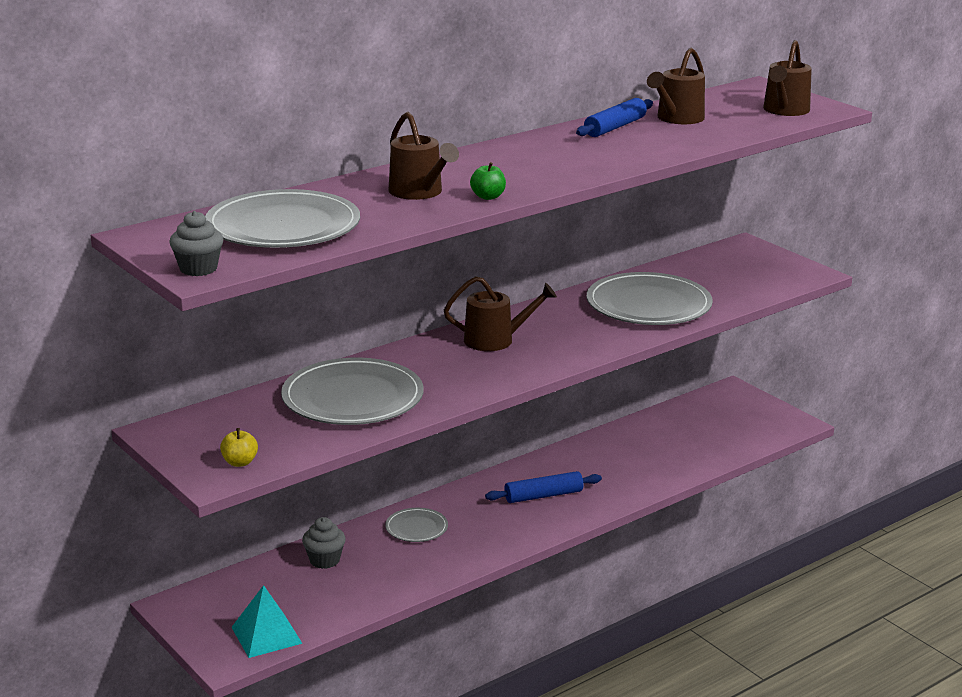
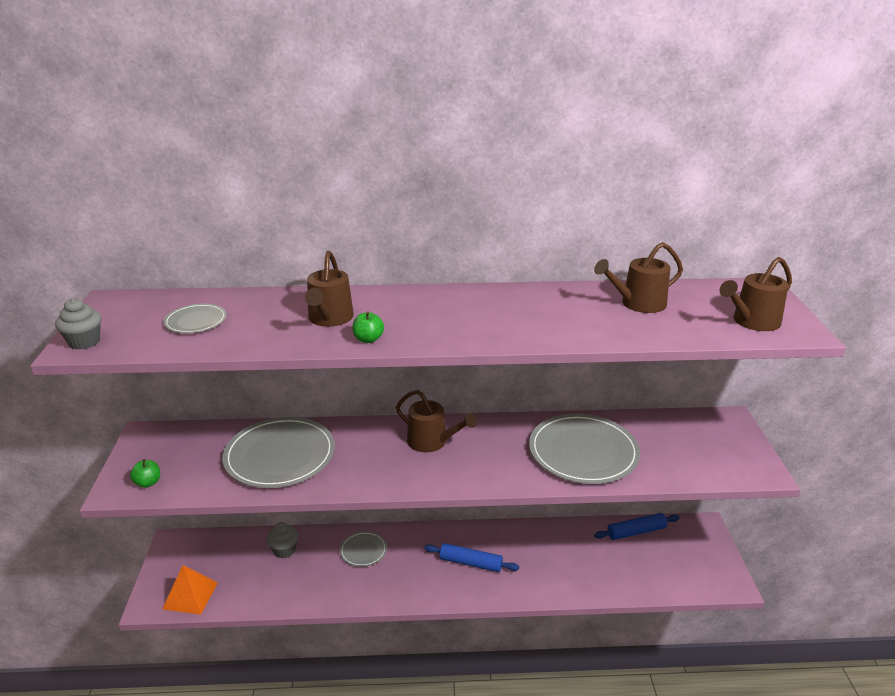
camera: 35 degrees right, 5 degrees up
grey plate [205,189,360,248] -> grey plate [163,303,226,333], size x0.49
yellow apple [220,428,258,467] -> green apple [130,459,160,488]
turquoise pyramid [231,585,303,658] -> orange pyramid [163,565,218,615]
blue rolling pin [576,98,653,137] -> blue rolling pin moved to [594,513,679,540]

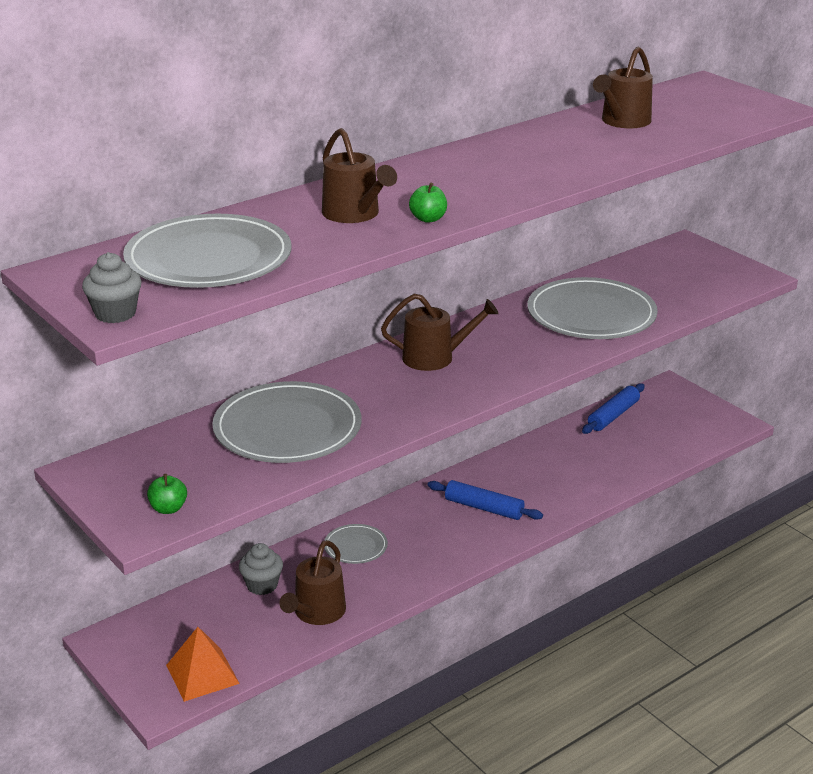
camera: 35 degrees left, 0 degrees up
grey plate [163,303,226,333] -> grey plate [123,214,291,288], size x2.05
blue rolling pin [424,543,519,572] -> blue rolling pin turned 45 degrees clockwise [428,480,543,520]
brown watering can [719,257,792,331] -> brown watering can moved to [279,540,346,625]

